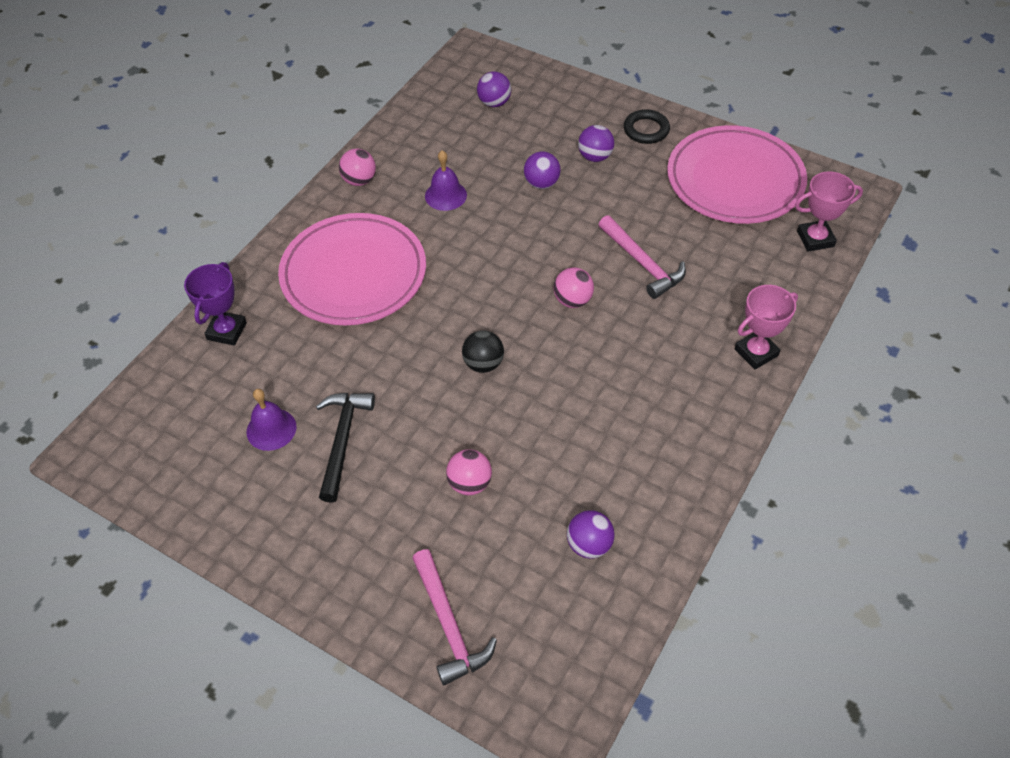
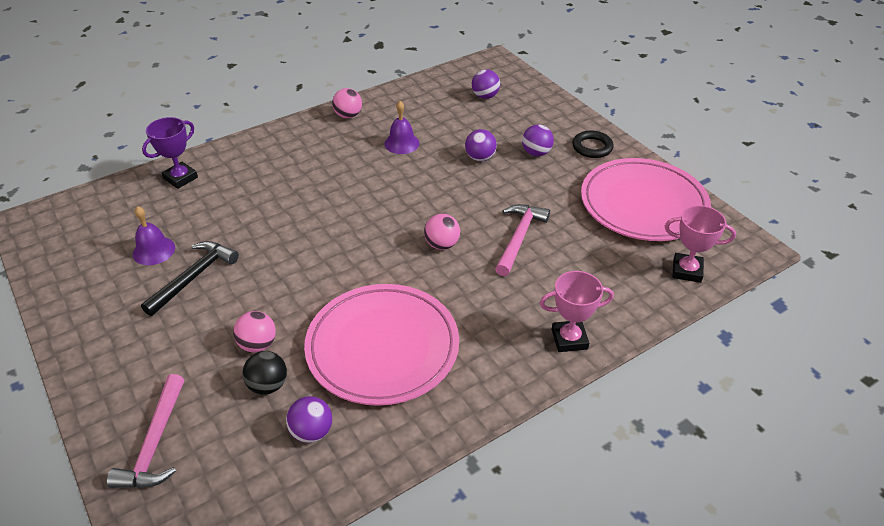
camera: 25 degrees right, 10 degrees down
pink plate [278,213,426,325] -> pink plate moved to [304,284,459,406]
black ball [462,330,504,373] -> black ball moved to [242,351,287,395]
pink hammer [598,215,686,299] -> pink hammer turned 150 degrees counterclockwise [495,204,550,276]

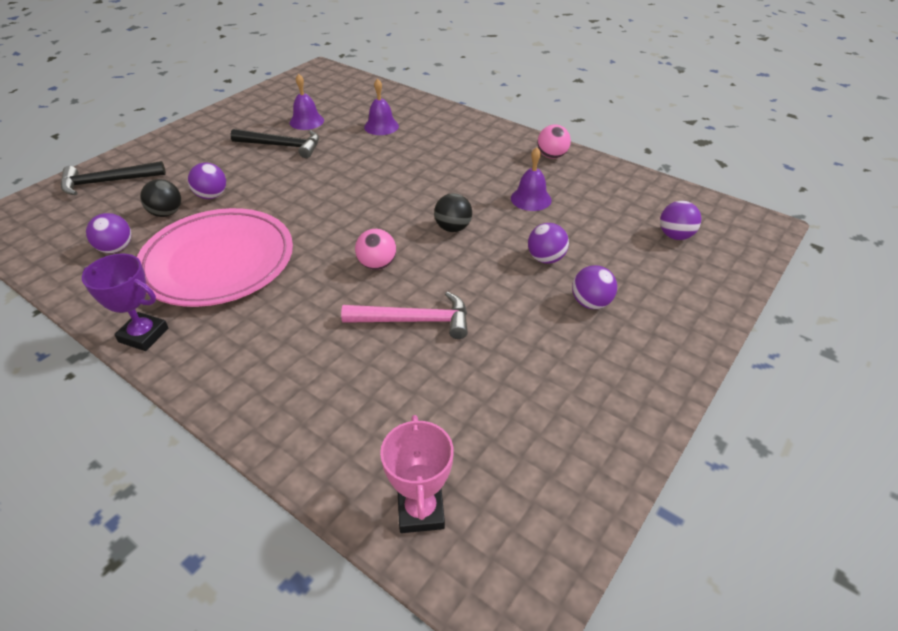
camera: 70 degrees right, 0 degrees up
pink hammer [107,374,184,488] -> black hammer [61,161,166,195]
purple trophy [142,117,198,189] -> purple trophy moved to [82,254,168,351]
pink ball [233,311,276,352] -> purple ball [188,163,226,199]
pink trophy [540,271,614,352] -> none
black ring [572,131,614,158] -> none
pink plate [581,158,711,241] -> none
none -> purple bell [364,78,399,135]
none -> black ball [434,193,472,232]

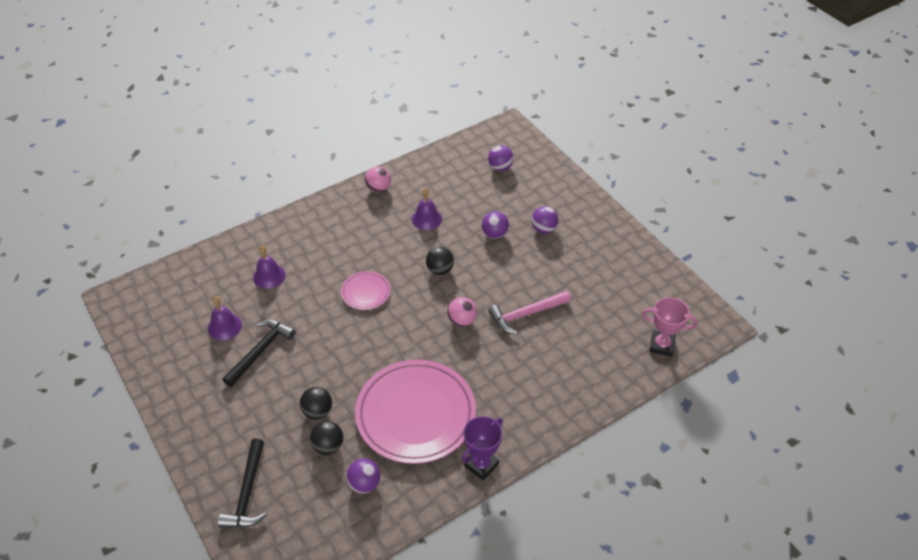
camera: 70 degrees left, 5 degrees up
purple ball [188,163,226,199] -> black ball [300,387,332,419]
pink hammer [341,291,468,339] -> pink hammer turned 135 degrees counterclockwise [488,291,571,334]
none -> pink plate [341,271,391,310]

